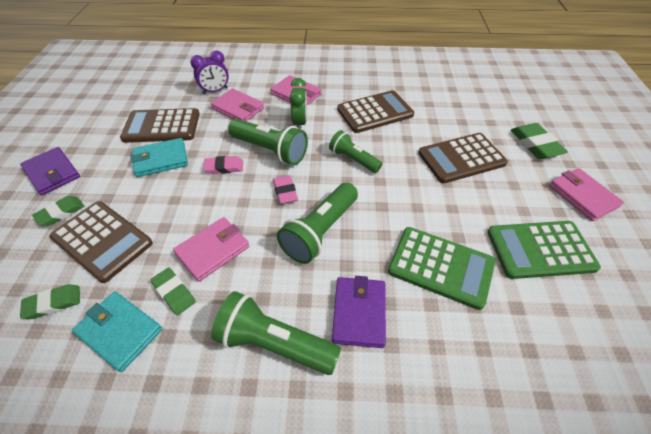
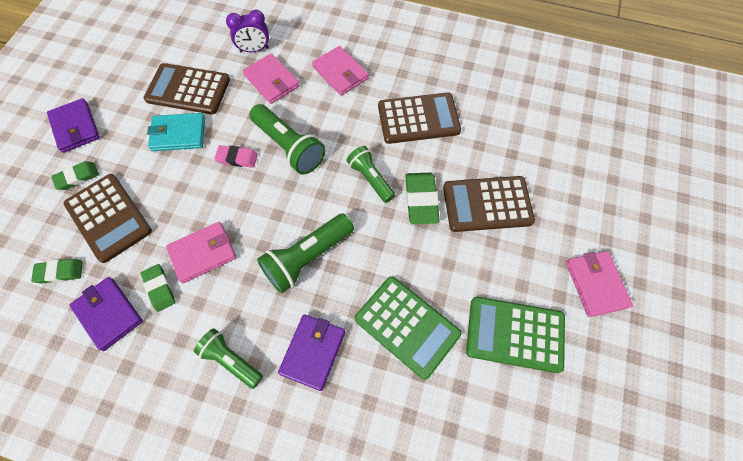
camera: 15 degrees right, 15 degrees up
turquoise wallet [72,292,162,372] -> purple wallet [69,277,143,351]
green flashlight [211,291,341,375] -> green flashlight [194,328,263,389], size x0.66
pink eraser [273,175,298,204] -> none
green clock [289,78,307,130] -> none
green eraser [511,123,568,159] -> green eraser moved to [405,173,440,224]

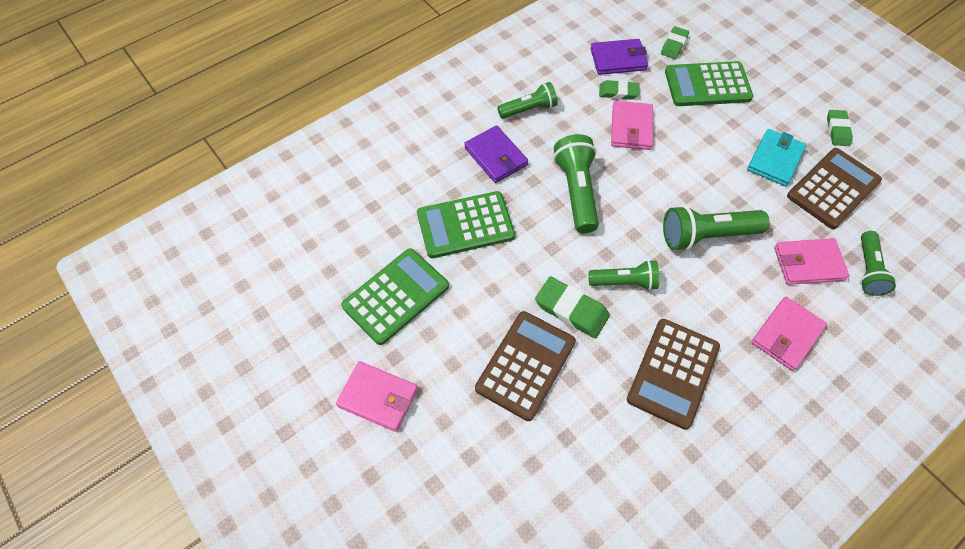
camera: 125 degrees right, 5 degrees down
purple wallet [47,98,100,153] -> none
green eraser [51,161,99,190] -> green eraser moved to [827,110,853,146]
brown calculator [64,174,152,263] -> green calculator [665,61,753,106]
pink eraser [214,145,258,168] -> none
purple clock [226,10,269,53] -> green flashlight [860,231,896,296]
pink wallet [312,46,369,96] -> pink wallet turned 45 degrees counterclockwise [752,296,827,371]

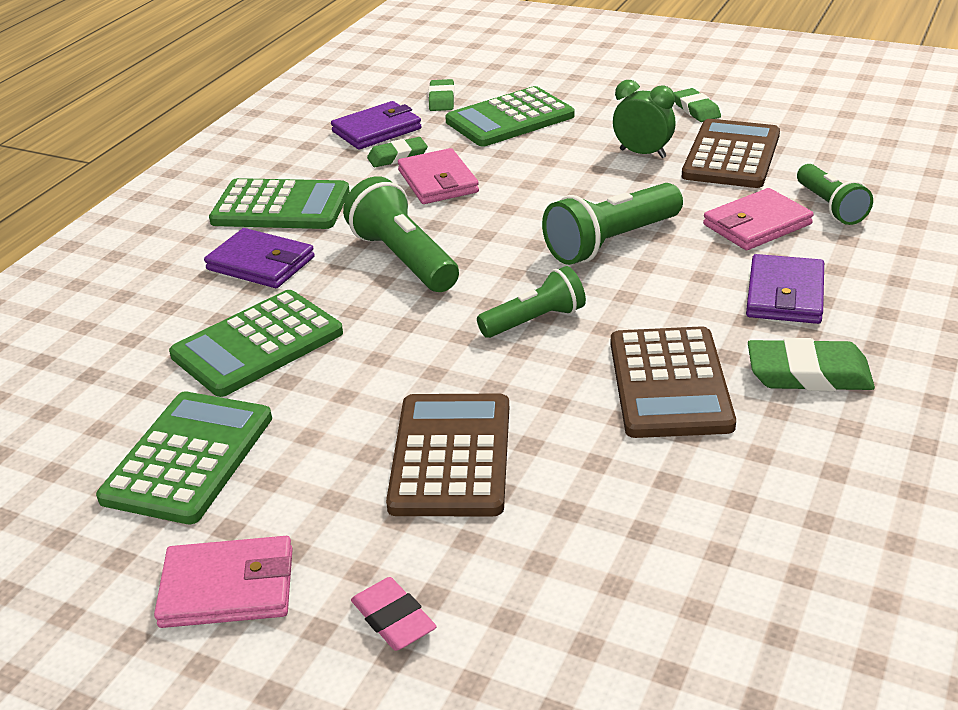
camera: 25 degrees left, 25 degrees down
green flashlight [497,82,558,119] -> green calculator [209,178,350,229]
green eraser [535,276,610,338] -> green eraser moved to [748,338,875,391]
turquoise wallet [747,129,806,186] -> green clock [613,80,676,158]
pink wallet [752,296,827,371] -> purple wallet [746,254,824,324]
none -> pink eraser [351,577,437,651]

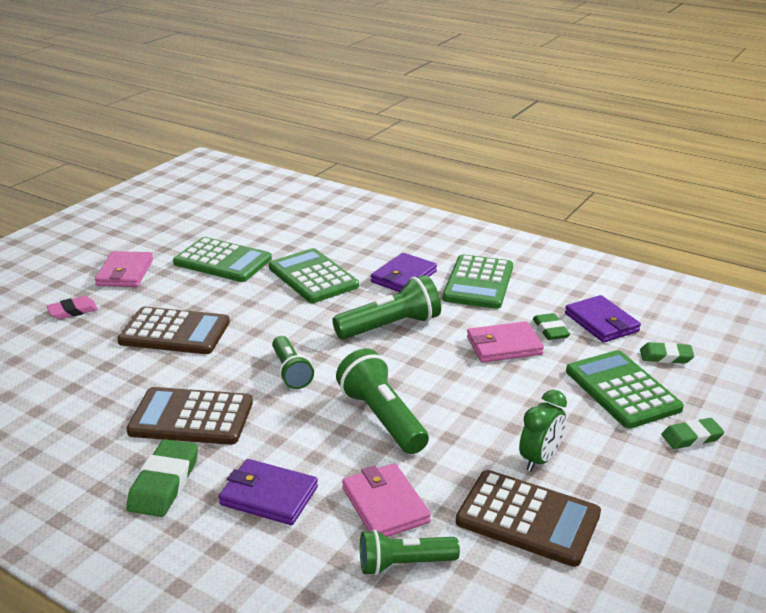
camera: 95 degrees right, 5 degrees down
green eraser [674,88,721,122] -> green eraser moved to [661,418,724,449]

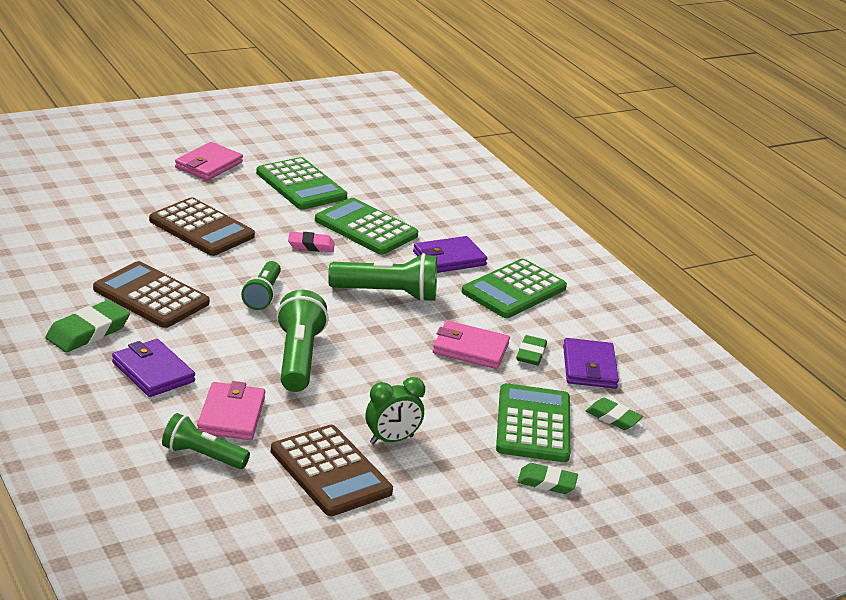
camera: 25 degrees right, 0 degrees up
pink eraser [46,296,98,319] -> pink eraser moved to [288,231,335,252]
green calculator [269,248,359,303] -> green calculator turned 45 degrees counterclockwise [315,198,418,255]

